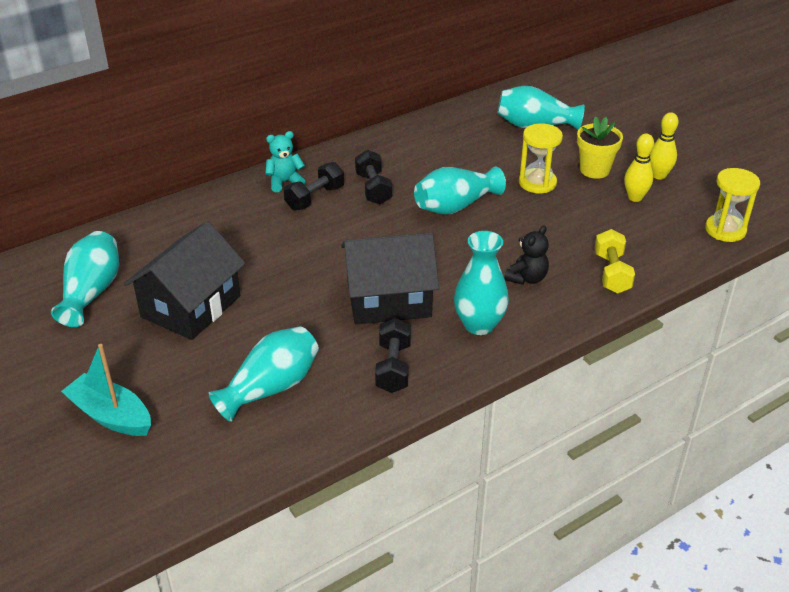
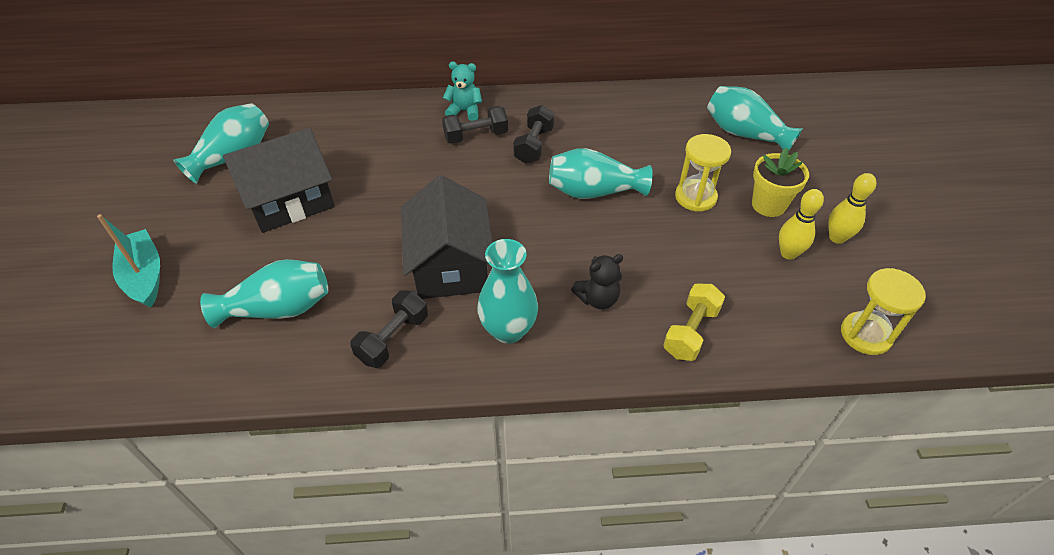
camera: 30 degrees right, 10 degrees up
black house [341,233,439,324] -> black house turned 60 degrees clockwise [401,175,493,299]

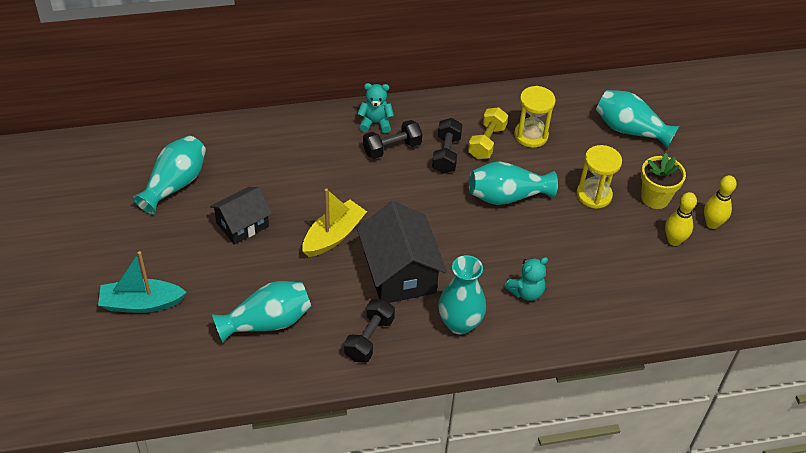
camera: 10 degrees left, 0 degrees up
turquoise boat [97,214,160,308] -> turquoise boat turned 60 degrees counterclockwise [98,251,187,313]
black house [223,128,335,233] -> black house [210,187,272,245], size x0.63
black teddy bear [571,254,623,309] -> turquoise teddy bear [504,257,548,301]
yellow dumbbell [663,283,725,361] -> yellow dumbbell moved to [468,107,508,159]
yellow hourglass [841,268,926,355] -> yellow hourglass moved to [514,86,556,148]
none -> yellow boat [302,188,367,257]

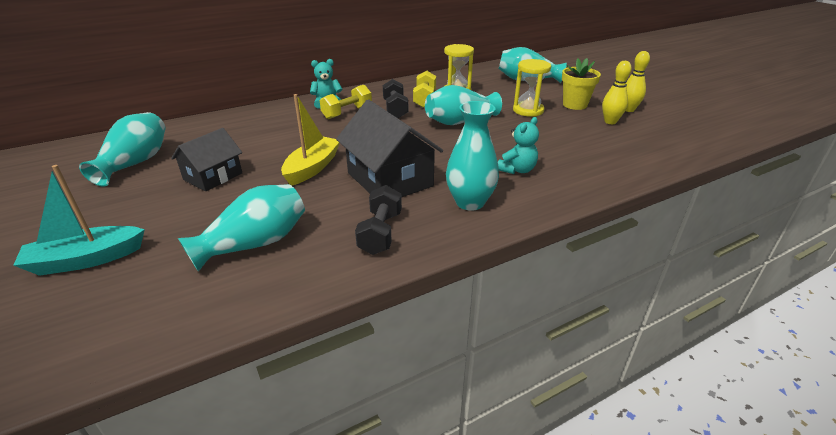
camera: 15 degrees left, 15 degrees down
black dumbbell [363,120,422,159] -> yellow dumbbell [320,85,372,119]

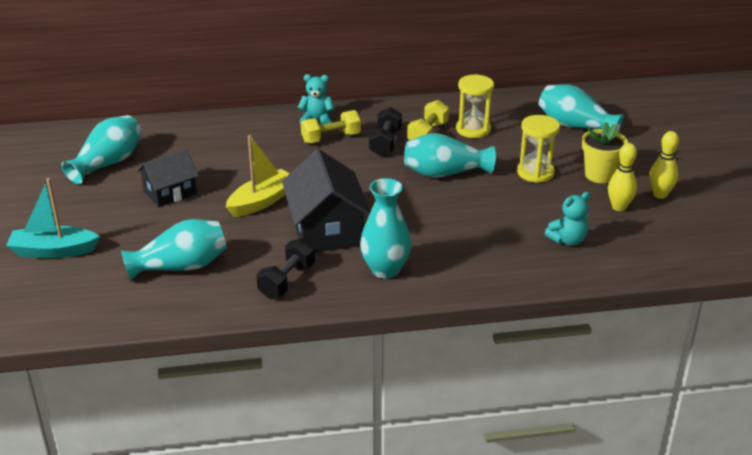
camera: 20 degrees right, 0 degrees up
turquoise teddy bear [498,117,539,174] -> turquoise teddy bear moved to [545,192,590,246]

